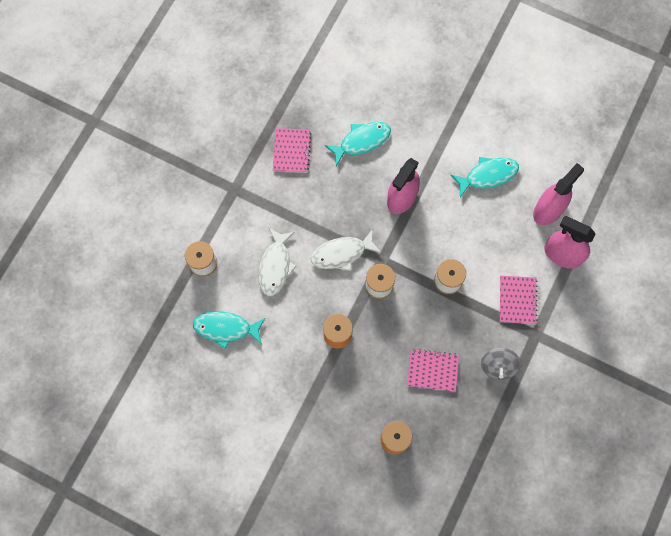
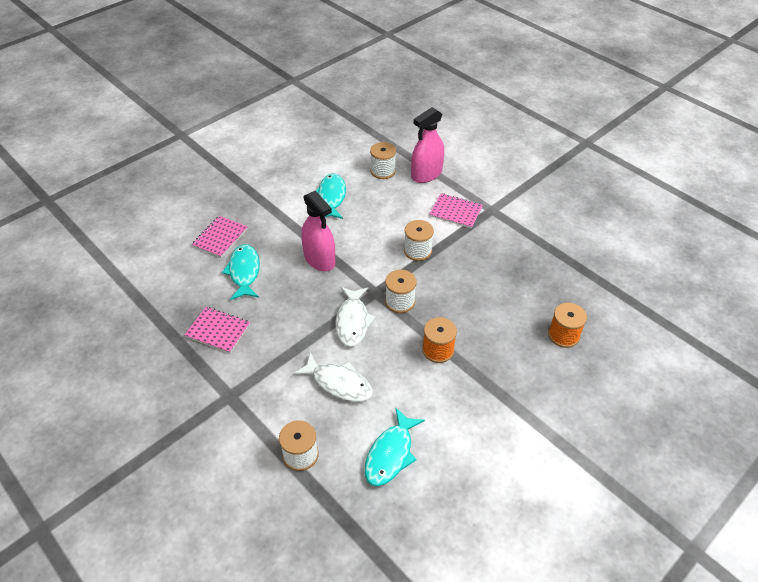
camera: 70 degrees left, 25 degrees down
pink notebook [407,349,459,392] -> pink notebook moved to [192,216,248,258]
grey spinning top [481,348,521,380] -> none
pink spray bottle [533,163,584,225] -> white spool [370,142,396,179]

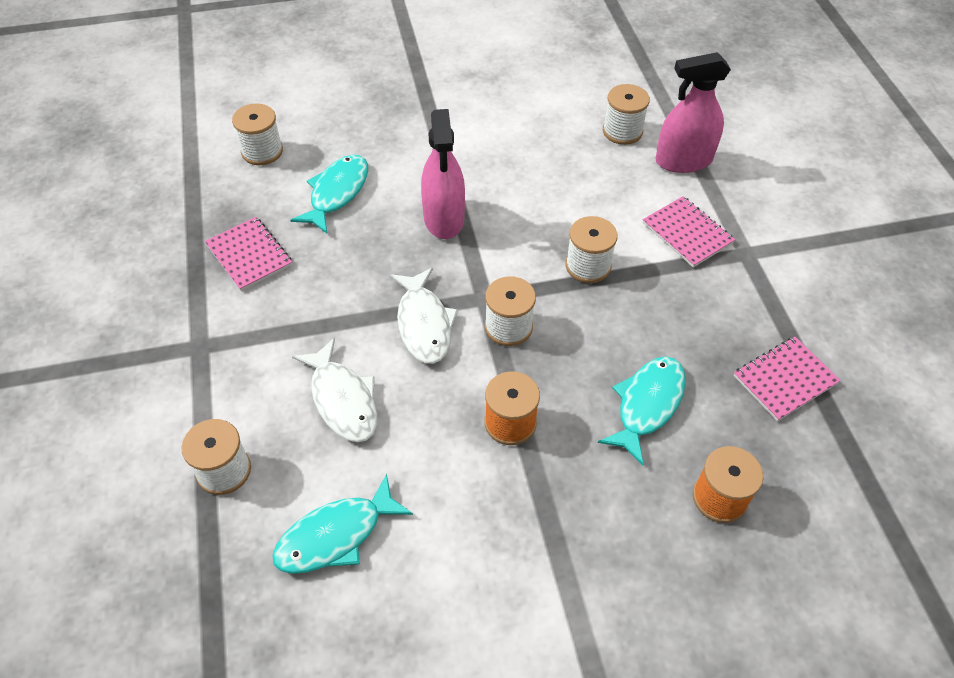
camera: 30 degrees right, 5 degrees up
pink notebook [192,216,248,258] -> pink notebook moved to [734,337,841,421]
turquoise fish [316,173,346,219] -> turquoise fish moved to [598,356,686,465]
white fish [336,287,376,347] -> white fish turned 45 degrees counterclockwise [390,268,458,364]
none -> white spool [232,103,283,165]

